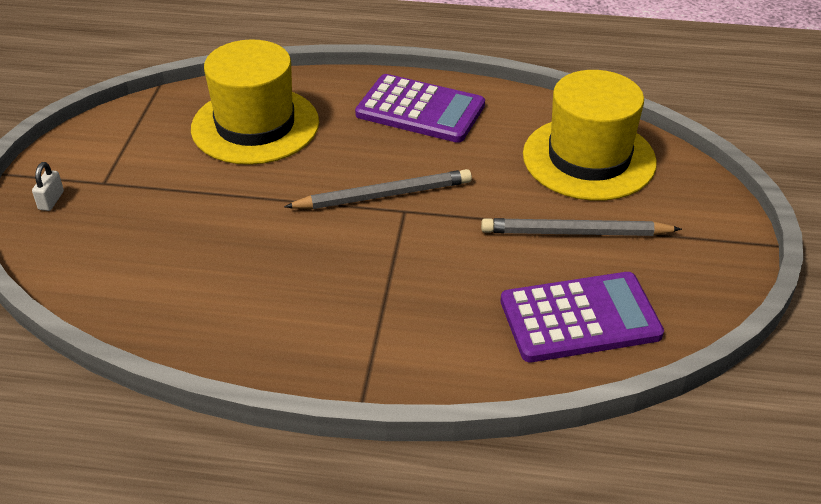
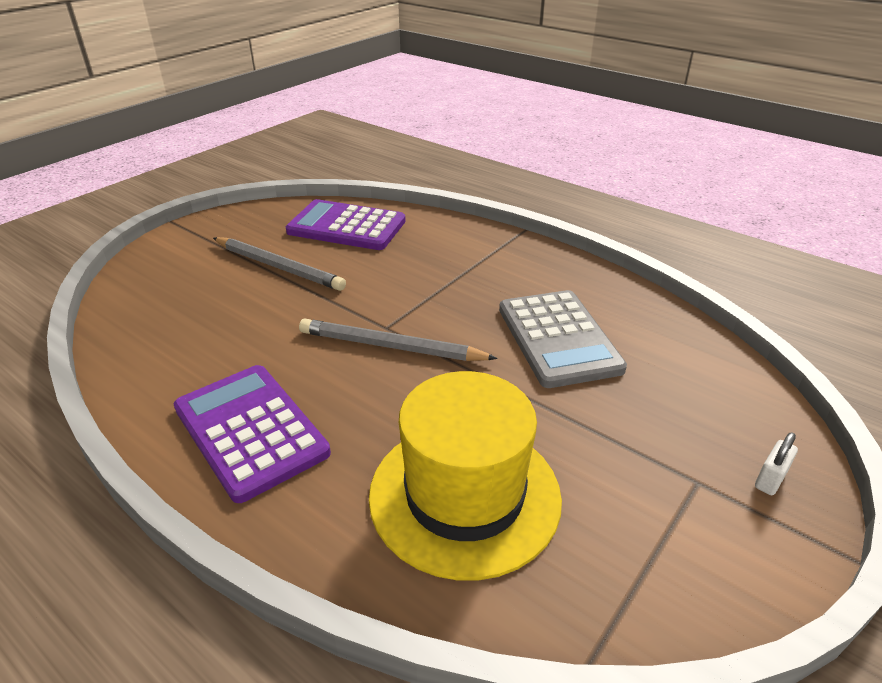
camera: 150 degrees left, 5 degrees down
yellow hat [523,70,657,201] -> none
none -> grey calculator [499,290,627,388]

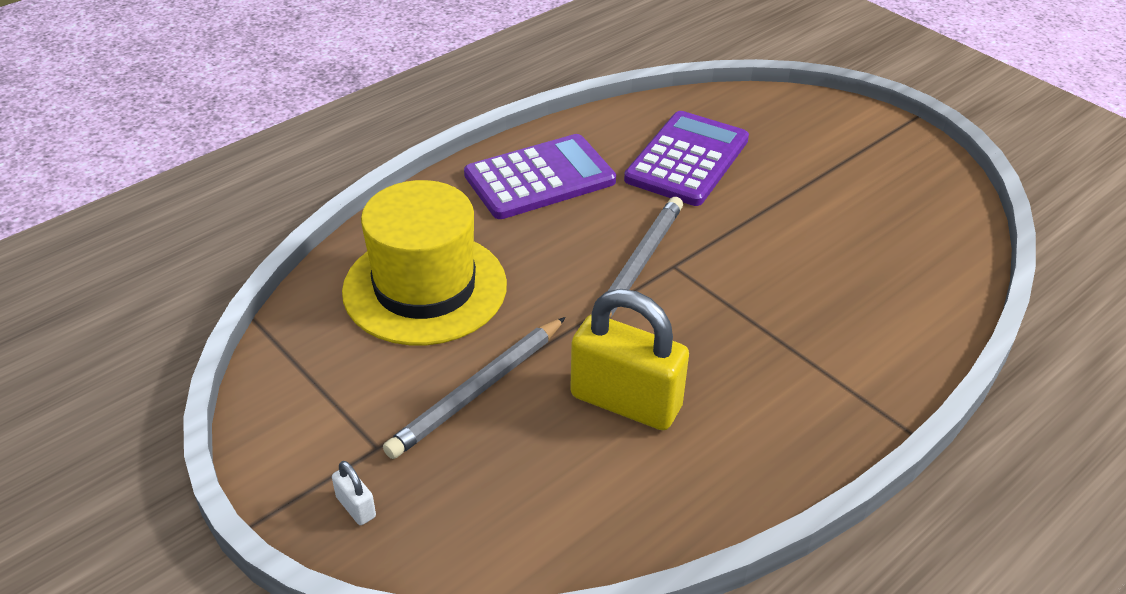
camera: 100 degrees right, 5 degrees up
grey pencil [213,237,346,291] -> grey pencil moved to [383,317,566,459]
purple calculator [286,199,406,250] -> purple calculator moved to [624,111,749,206]
grey calculator [499,290,627,388] -> yellow padlock [570,289,689,430]

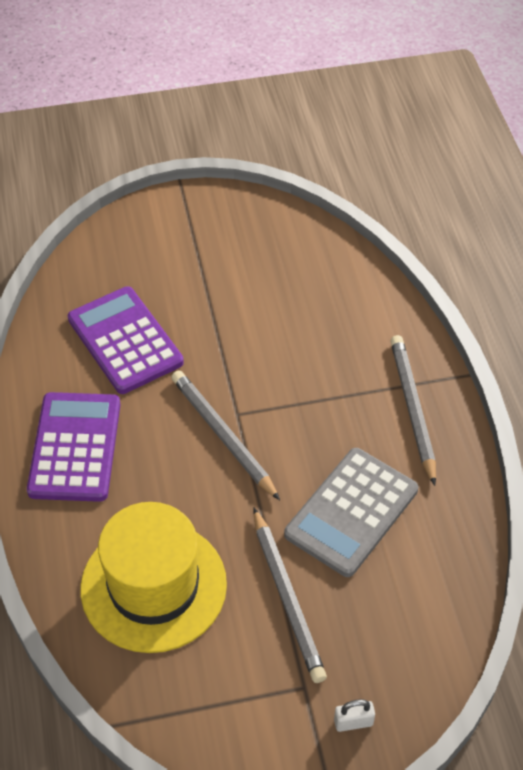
camera: 60 degrees left, 10 degrees up
yellow padlock [570,289,689,430] -> grey calculator [284,448,418,577]
none -> grey pencil [390,335,436,486]

